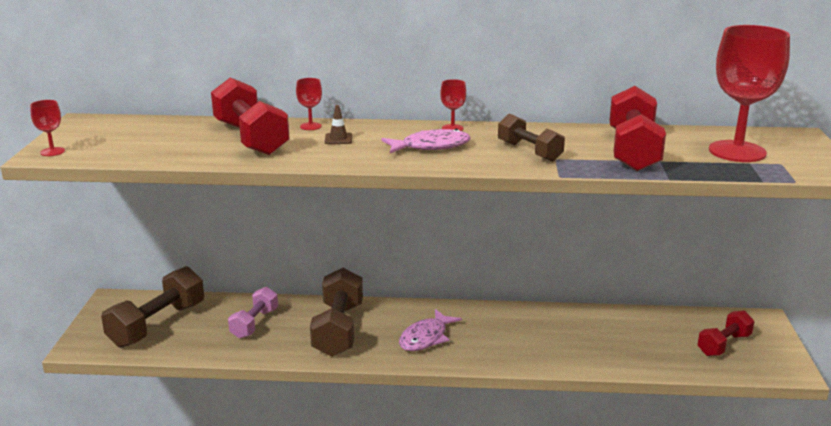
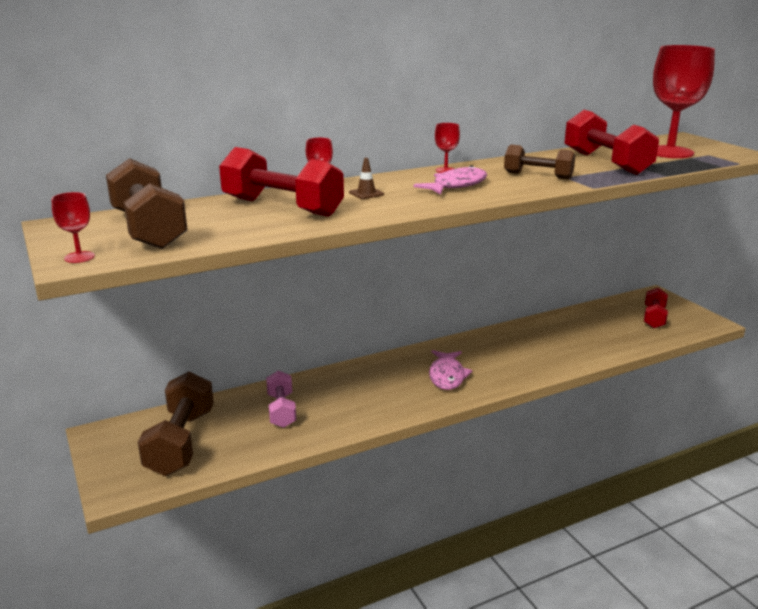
camera: 30 degrees left, 0 degrees up
brown dumbbell [310,268,363,357] -> brown dumbbell moved to [106,158,187,249]

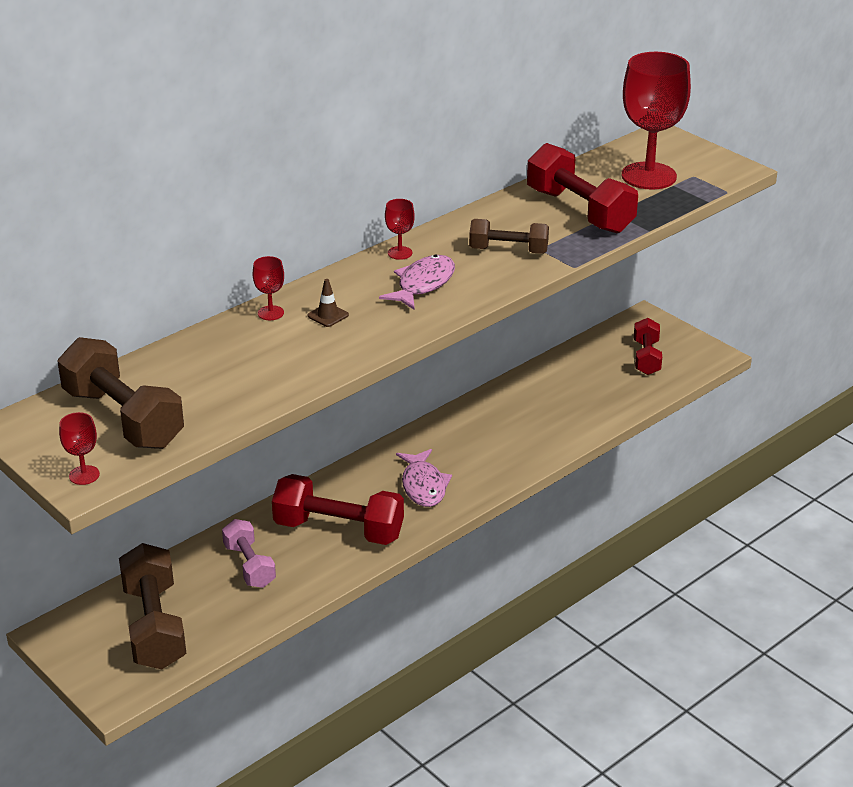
camera: 15 degrees left, 10 degrees up
red dumbbell [219,147,344,217] -> red dumbbell moved to [272,474,404,545]

